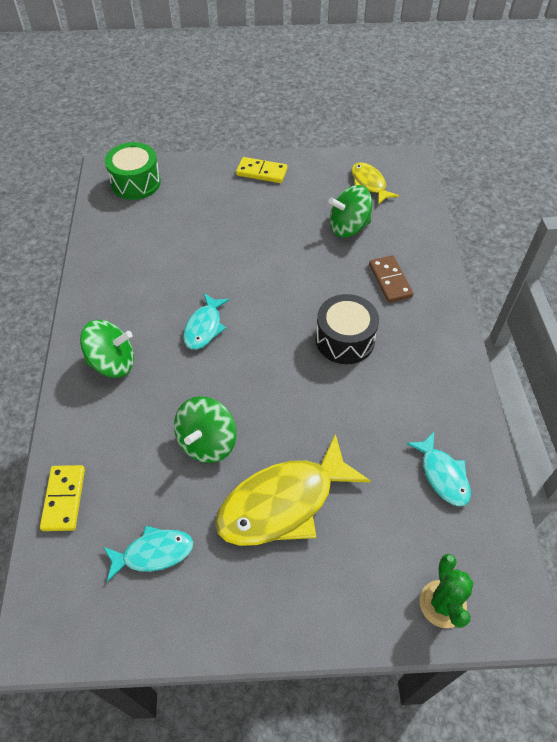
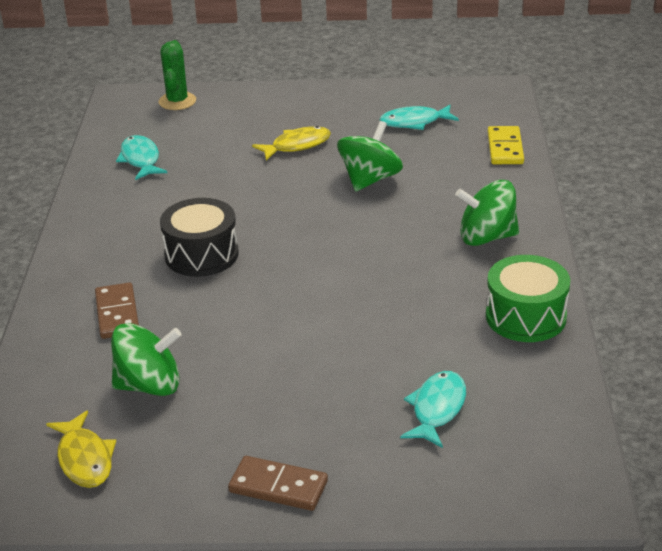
camera: 175 degrees left, 20 degrees down
green drum [105,142,161,200] -> green drum moved to [486,255,570,342]
turquoise fish [183,293,230,350] -> turquoise fish moved to [400,371,466,448]
yellow fish [215,433,371,546] -> yellow fish [252,126,331,160], size x0.54
yellow domino [236,157,288,183] -> brown domino [228,456,328,511]

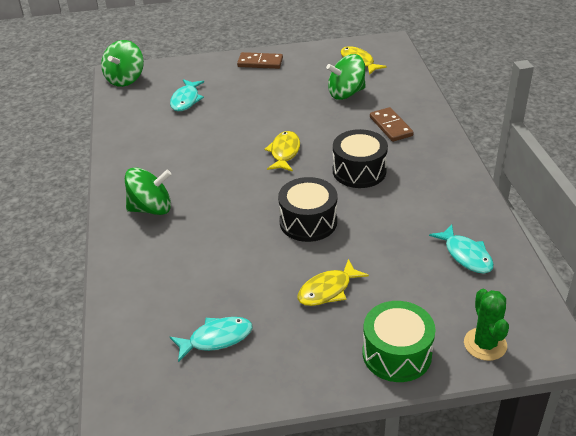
camera: 170 degrees right, 5 degrees up
green spinning top [337,121,403,192] -> green spinning top moved to [101,40,144,87]
green drum [486,255,570,342] -> green drum moved to [362,301,436,382]
yellow domino [488,126,524,164] -> none
none -> yellow fish [264,131,300,171]
none -> black drum [278,177,337,242]

